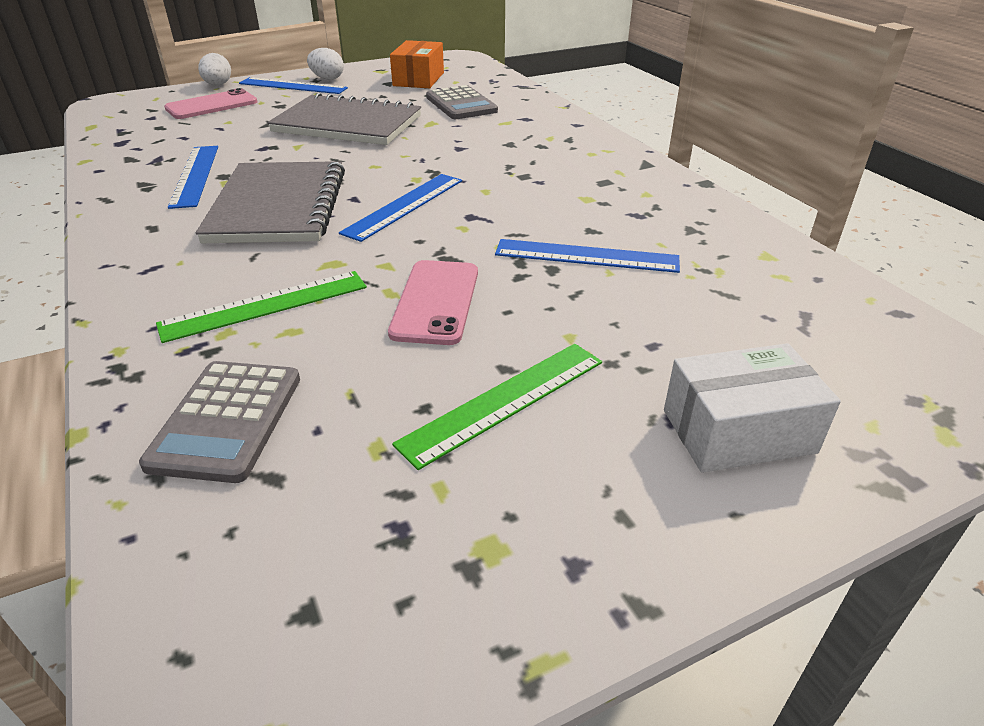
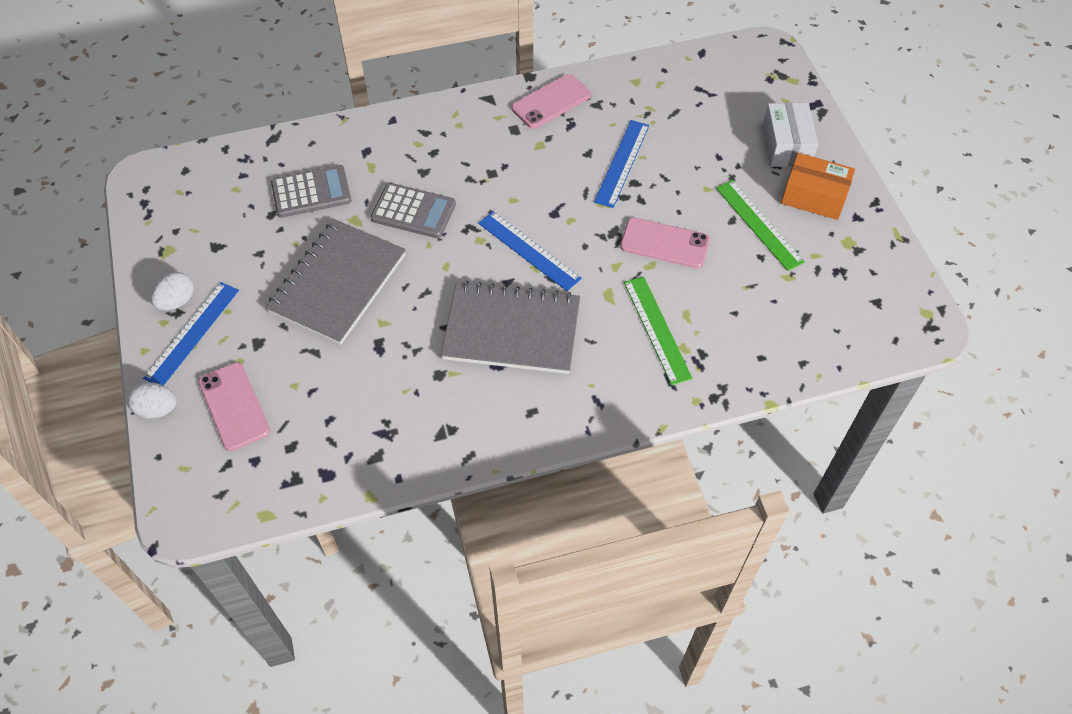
camera: 80 degrees left, 20 degrees up
grey calculator [139,361,300,483] -> grey calculator moved to [370,183,456,238]
blue ruler [168,146,218,209] -> none
orange box [390,40,444,88] -> orange box moved to [781,153,855,220]
none -> pink phone [511,74,591,129]

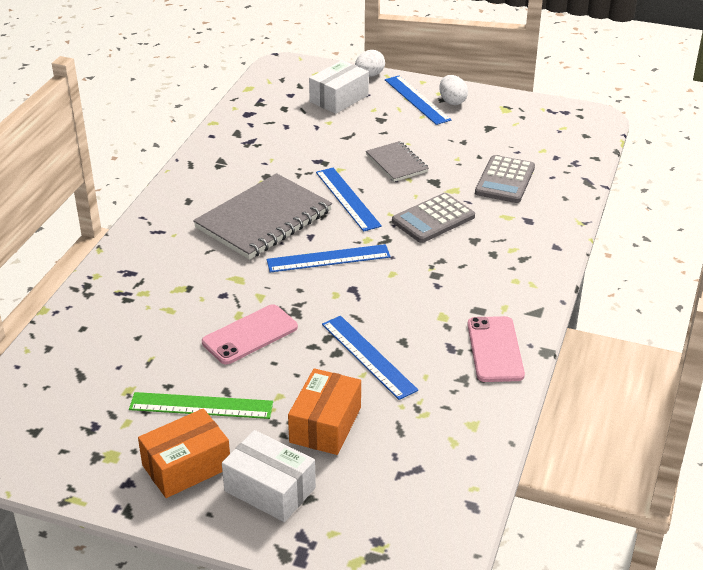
camera: 125 degrees right, 20 degrees down
pink phone [198,362,270,451] -> white box [309,60,369,114]
grey notebook [266,219,406,345] -> grey notebook [366,141,429,182], size x0.53
green ruler [624,276,693,385] -> none
none -> orange box [288,368,361,455]
none -> blue ruler [316,168,382,232]

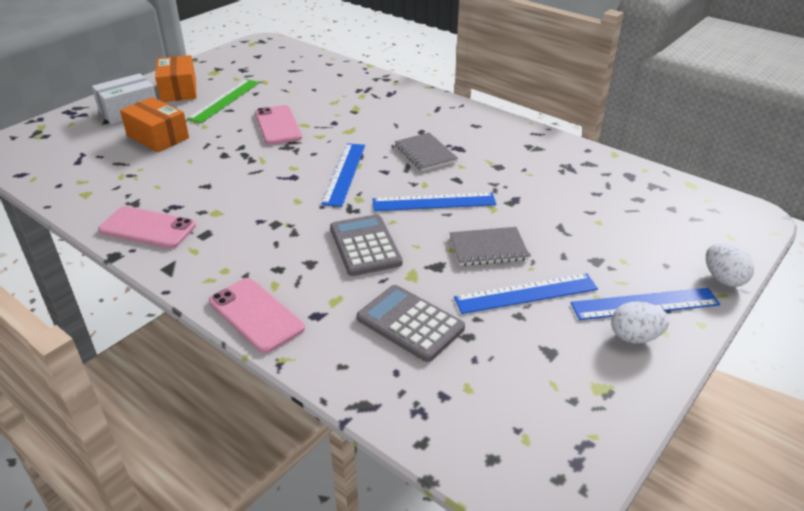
camera: 110 degrees right, 0 degrees up
grey notebook [193,173,332,260] -> grey notebook [395,133,458,171], size x0.53
white box [309,60,369,114] -> none
blue ruler [322,316,418,400] -> blue ruler moved to [454,273,598,314]
none -> pink phone [209,278,305,353]

